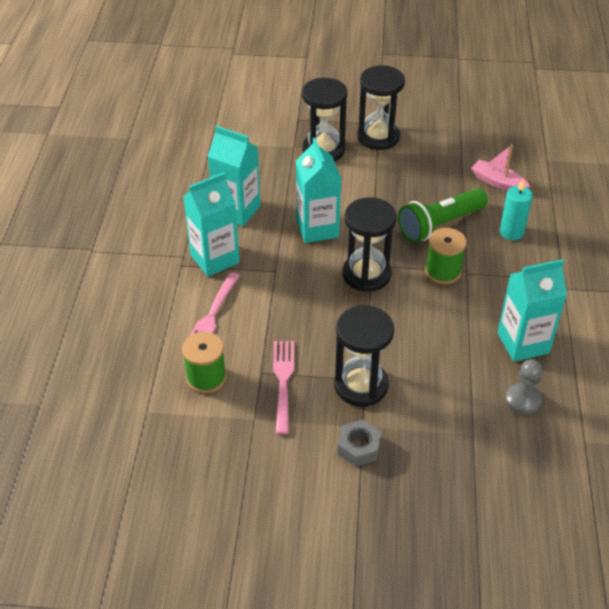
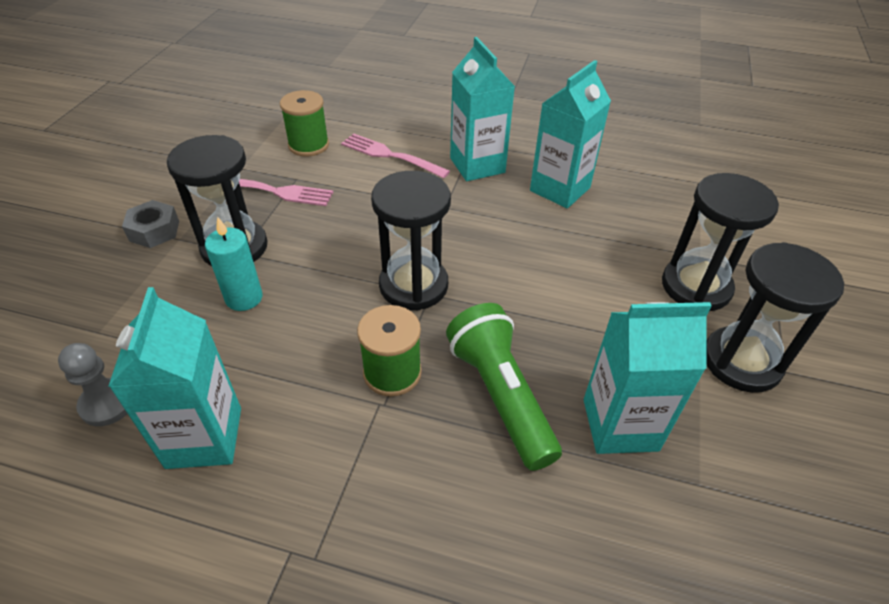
camera: 100 degrees right, 0 degrees up
turquoise carton [296,138,342,243] -> turquoise carton moved to [584,302,711,454]
pink boat [471,144,530,191] -> none
turquoise candle [500,180,533,240] -> turquoise candle moved to [205,216,263,311]

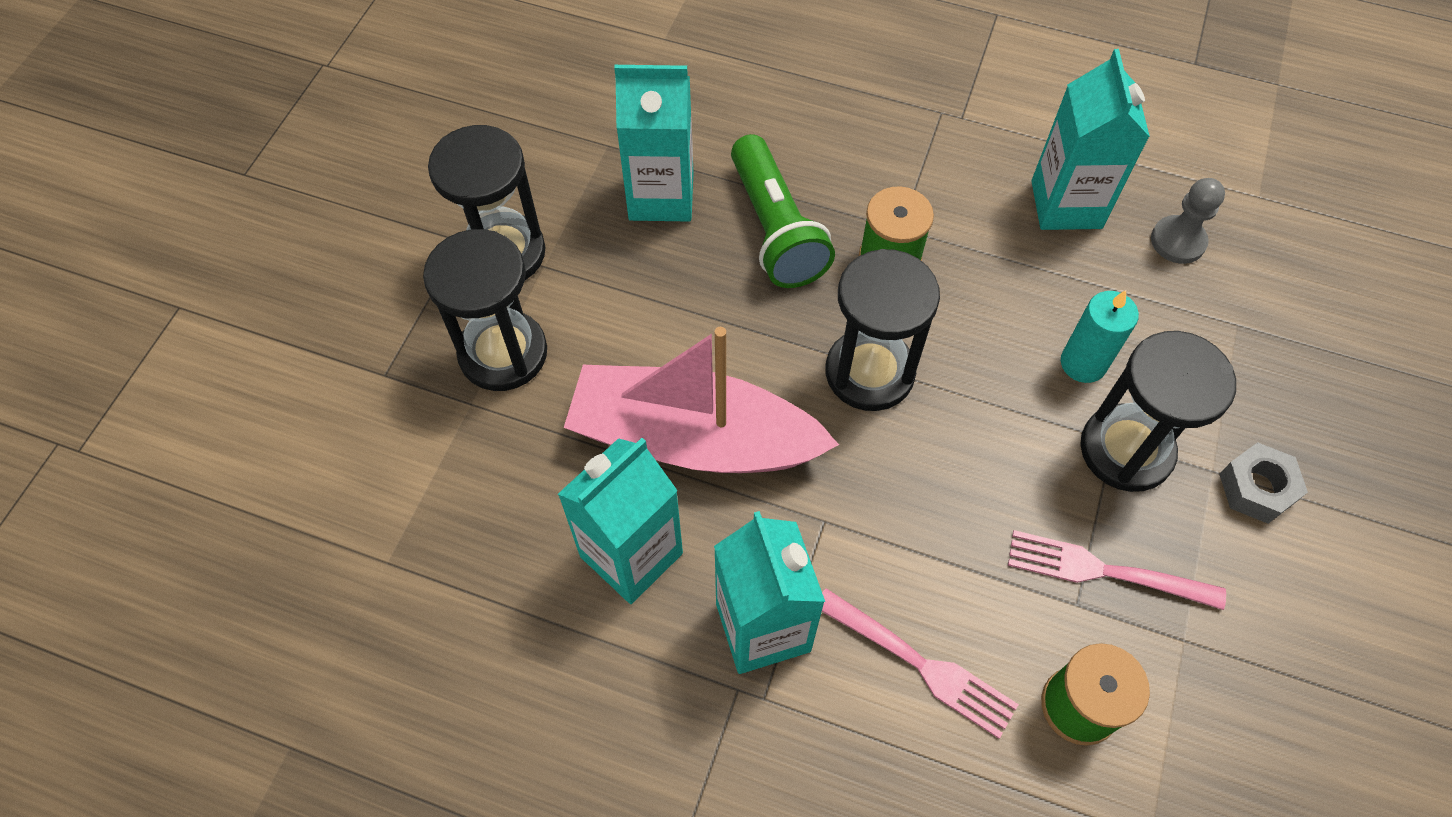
camera: 175 degrees left, 15 degrees up
none -> pink boat [564,327,839,473]

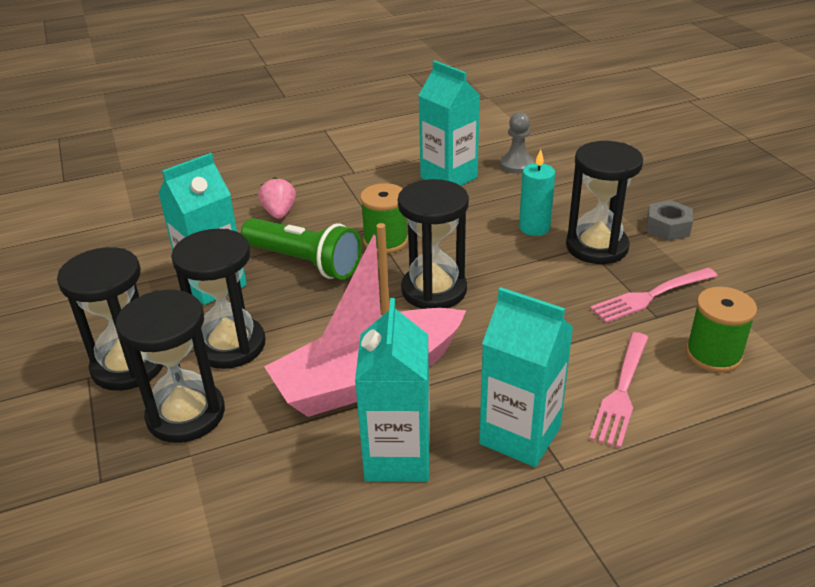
camera: 40 degrees left, 25 degrees down
pink fork [822,588,1019,739] -> pink fork turned 120 degrees clockwise [589,332,648,448]
none -> black hourglass [171,229,266,369]
none -> pink strawberry [258,177,296,219]

